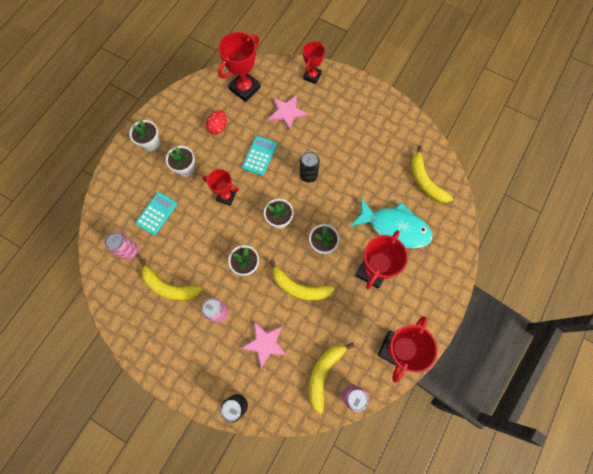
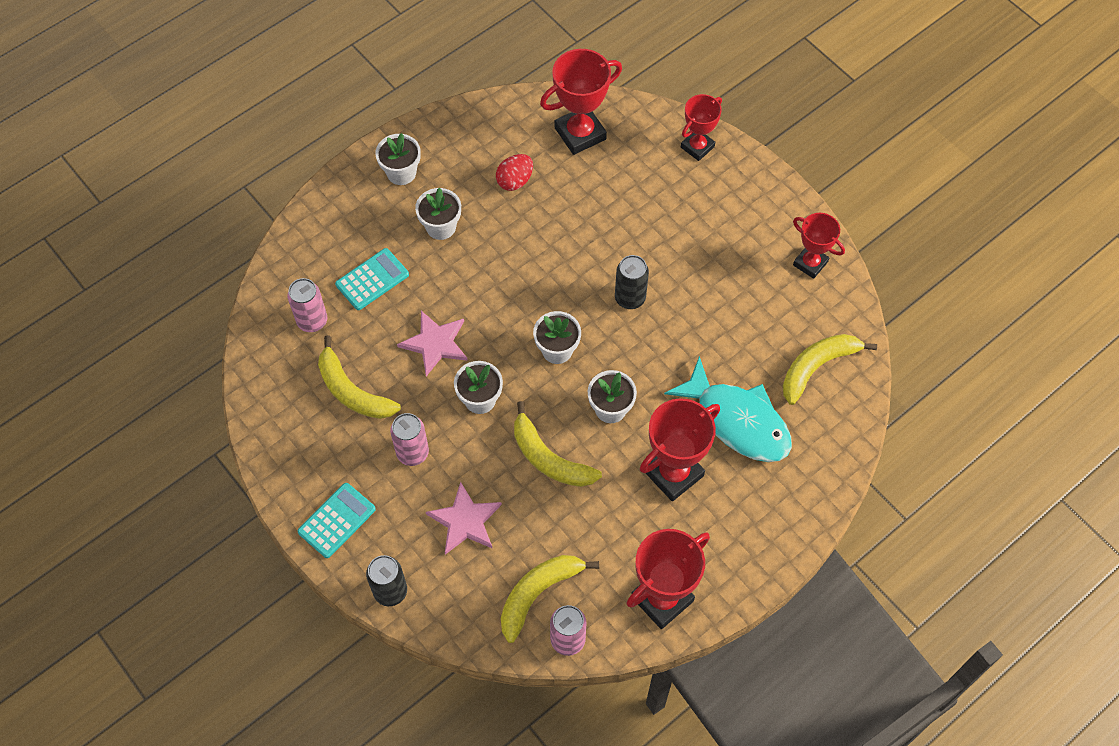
camera: 20 degrees right, 10 degrees down
red trophy [203,169,239,206] -> red trophy moved to [793,213,845,279]
turquoise calculator [242,136,277,176] -> turquoise calculator moved to [298,483,376,558]
pink star [268,95,308,130] -> pink star moved to [397,311,468,376]
yellow banana [411,145,453,203] -> yellow banana turned 60 degrees clockwise [783,334,877,405]

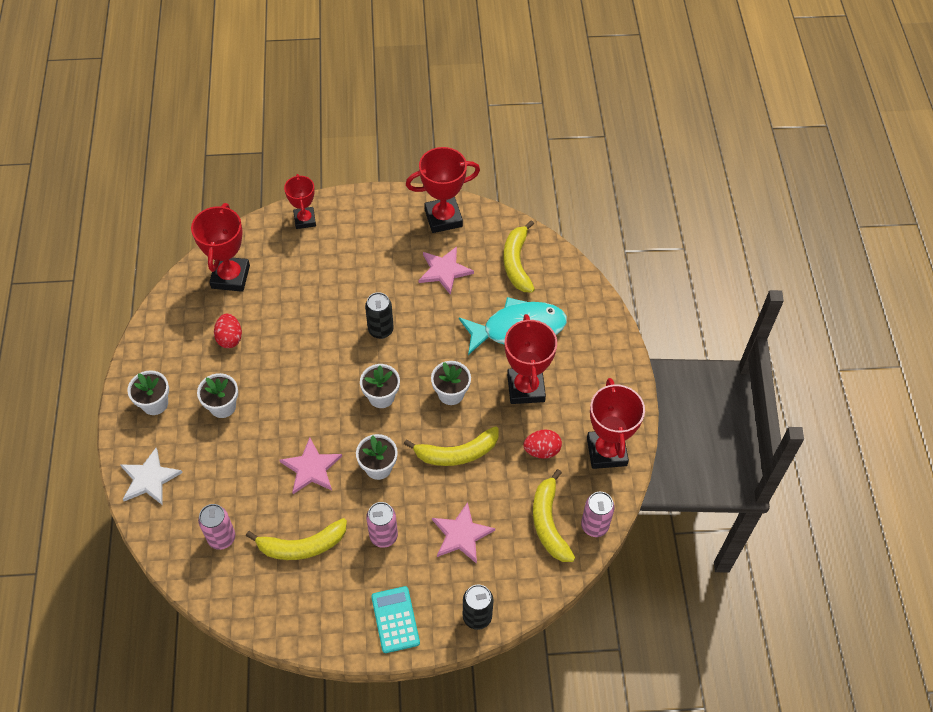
camera: 55 degrees left, 5 degrees down
turquoise calculator [335,248,409,310] -> none
red trophy [793,213,845,279] -> red trophy [406,147,480,233], size x1.57
none -> white star [121,448,183,505]
none -> pink star [419,247,474,295]
none -> red egg [523,429,562,459]

